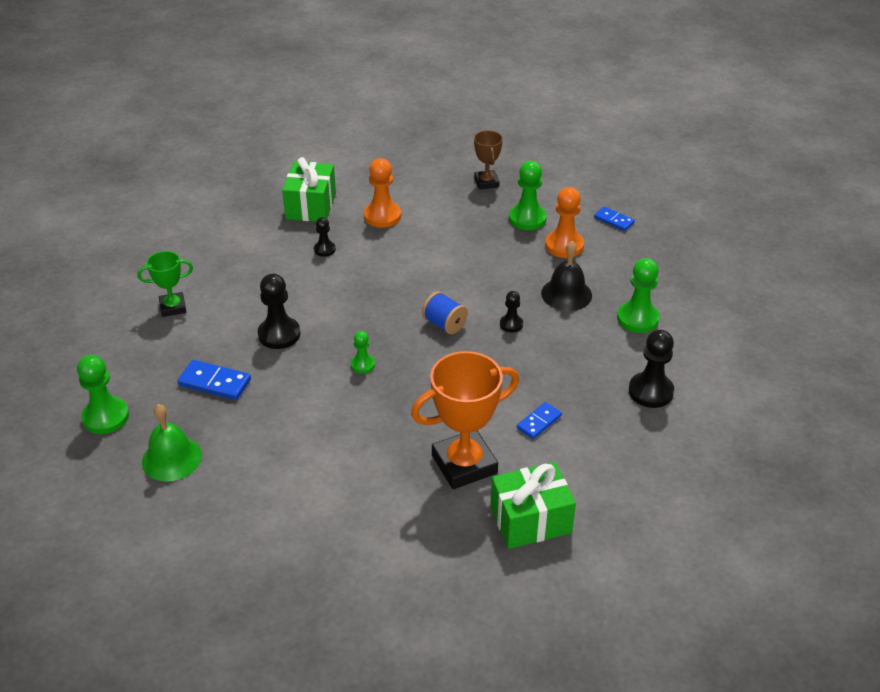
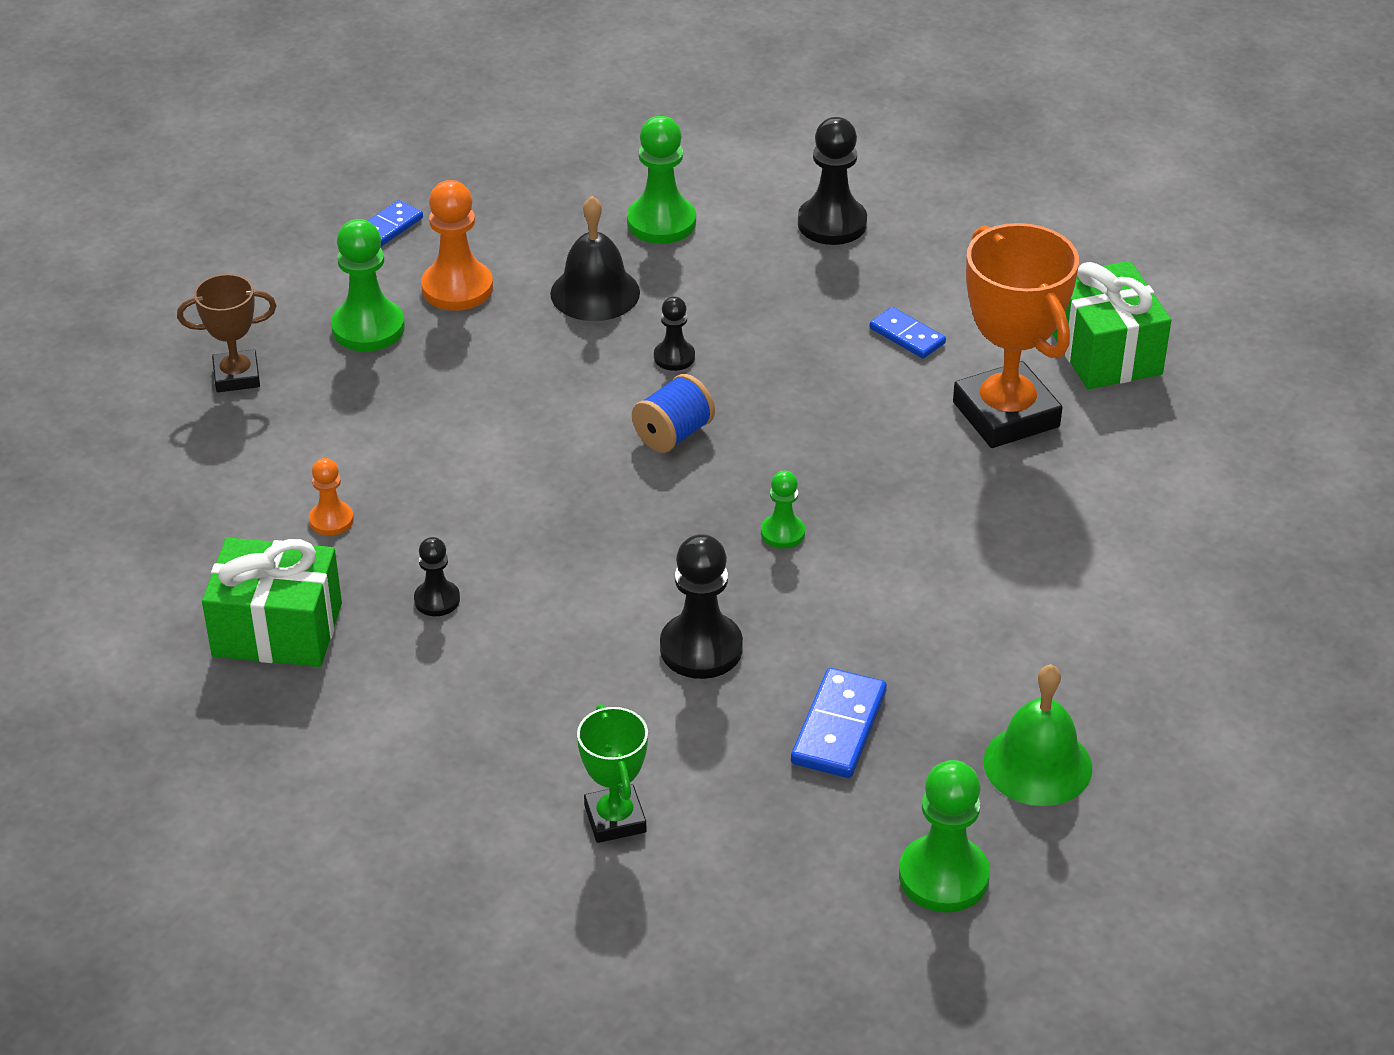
camera: 90 degrees left, 0 degrees up
orange pawn [364,158,401,228] -> orange pawn [309,458,354,536], size x0.56

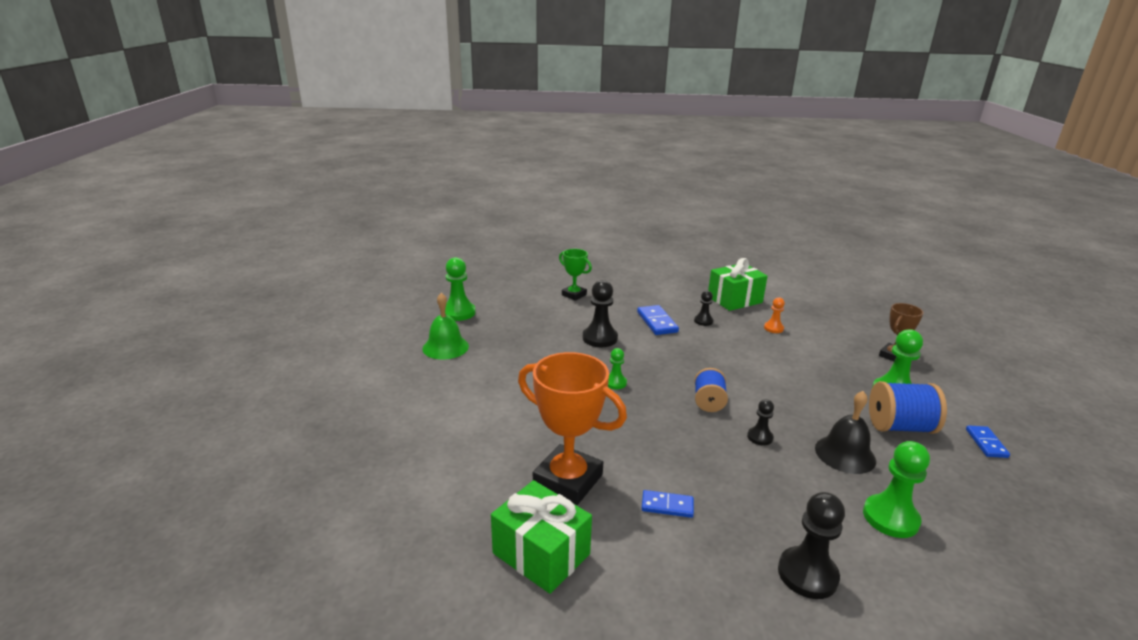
camera: 145 degrees right, 15 degrees down
orange pawn [421,180,493,311] -> blue spool [869,381,947,434]
blue domino [791,668,887,778] -> blue domino moved to [637,305,679,335]

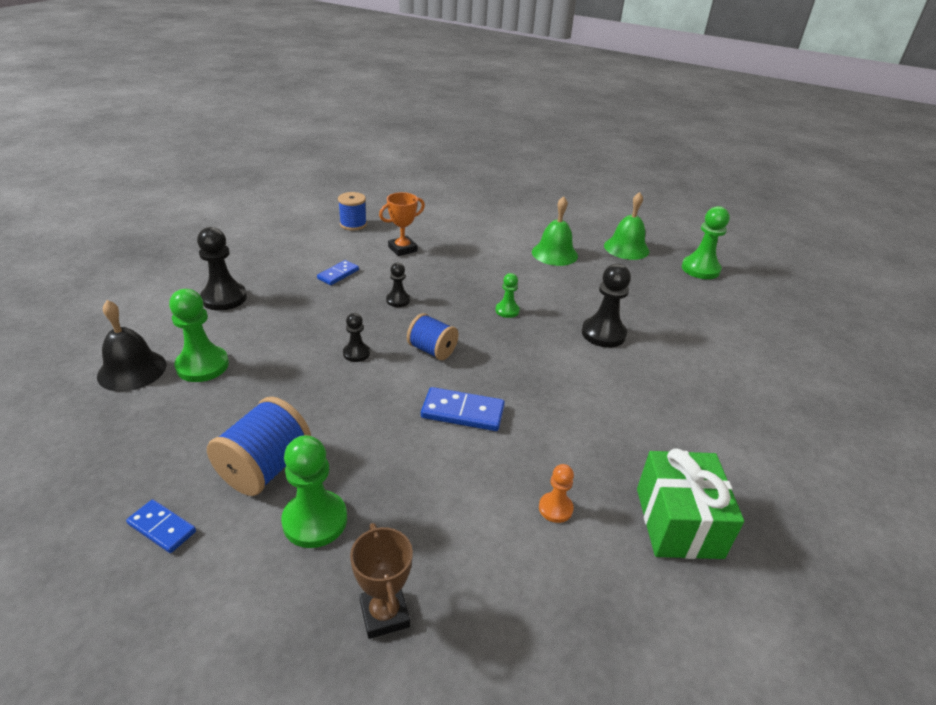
camera: 115 degrees right, 10 degrees up
green gift [491,480,592,594] -> blue spool [338,192,367,231]
orange trophy [518,352,627,505] -> orange trophy [379,192,425,256], size x0.55
green trophy [559,249,592,301] -> none
blue domino [637,305,679,335] -> blue domino moved to [421,387,505,431]
black pawn [694,291,713,326] -> black pawn moved to [386,263,410,307]
black bell [815,391,876,474] -> black bell moved to [97,300,166,392]
none -> green bell [532,196,578,266]

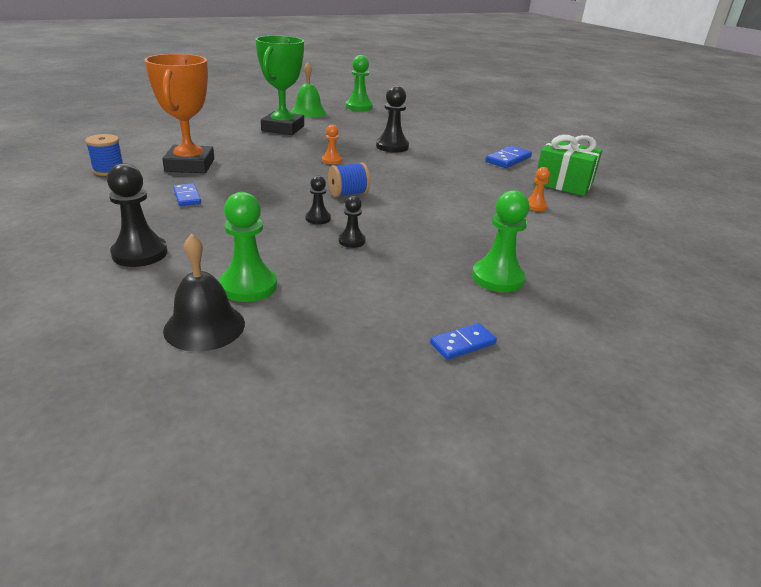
camera: 60 degrees left, 5 degrees down
blue spool [207,397,311,496] -> none
brown trophy [350,523,413,639] -> none
orange trophy [379,192,425,256] -> orange trophy [144,54,214,173], size x1.81
black pawn [386,263,410,307] -> black pawn moved to [339,196,366,248]
blue domino [421,387,505,431] -> blue domino moved to [485,146,532,168]
green pawn [496,273,520,318] -> orange pawn [322,125,342,164]
green bell [532,196,578,266] -> green trophy [255,36,304,135]

